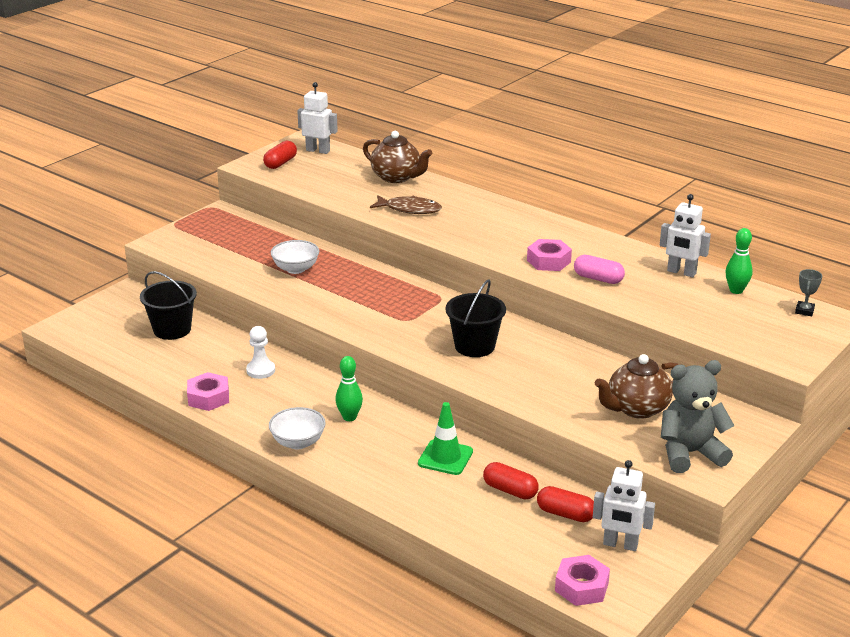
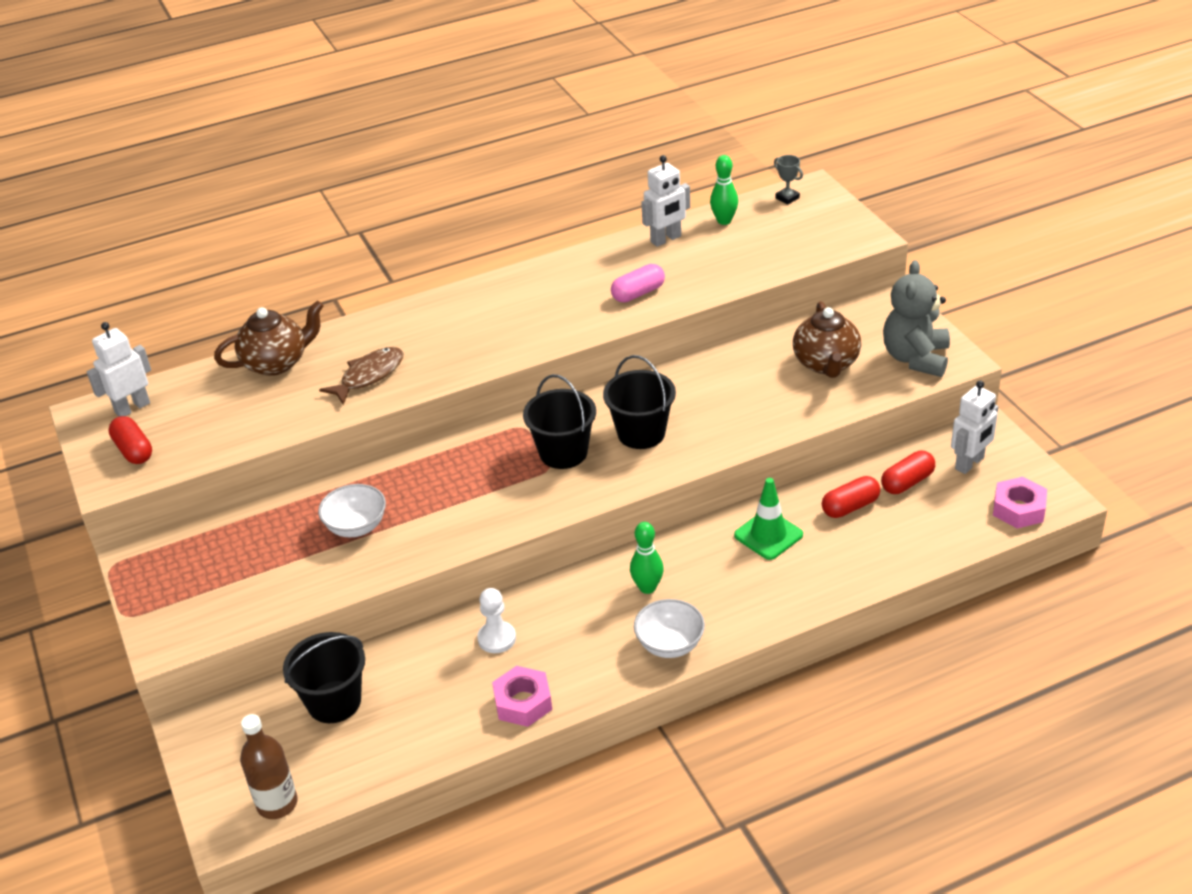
camera: 60 degrees left, 10 degrees up
pink nut [527,239,572,271] -> none
none -> brown bottle [240,714,298,819]
none -> black bucket [523,374,596,469]

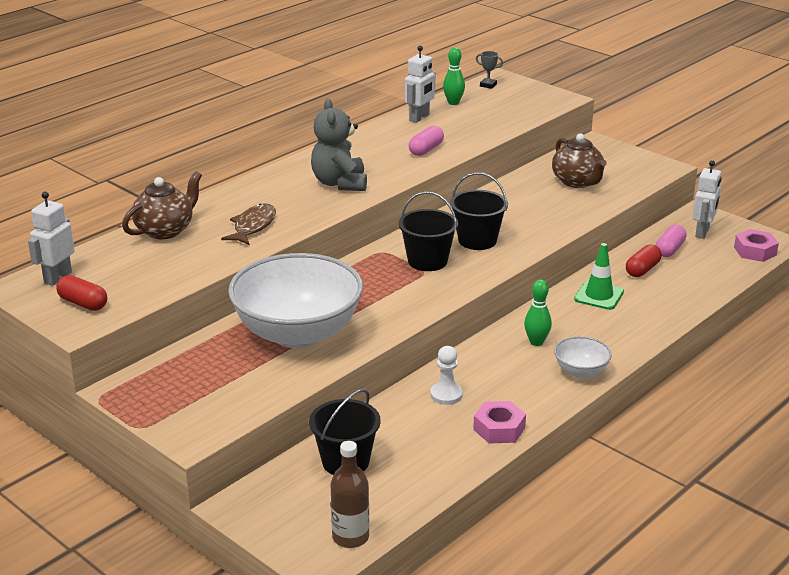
camera: 25 degrees left, 10 degrees down
white bowl [318,484,386,537] -> white bowl [228,253,363,348], size x2.28
red capsule [881,451,935,494] -> pink capsule [656,225,687,257]
grey teddy bear [883,260,950,377] -> grey teddy bear moved to [311,98,367,191]

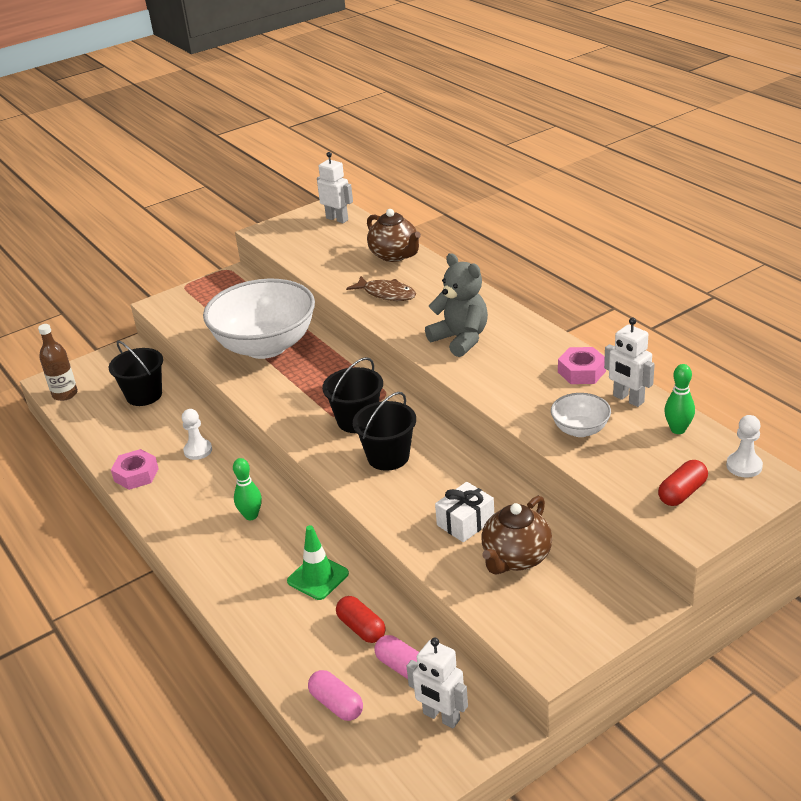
camera: 105 degrees right, 5 degrees up
red capsule [56,275,107,311] -> red capsule moved to [658,460,708,506]
grey teddy bear [311,98,367,191] -> grey teddy bear turned 45 degrees clockwise [425,253,488,357]
pink capsule [408,126,444,156] -> pink capsule moved to [308,670,363,721]
grey trophy [476,51,503,89] -> white pawn [726,415,763,478]
brown teapot [552,134,606,188] -> brown teapot turned 45 degrees counterclockwise [481,496,552,575]
white bowl [554,336,612,378] -> white bowl moved to [551,393,611,437]
pink nut [734,229,779,262] -> pink nut moved to [558,347,606,384]
none -> white gift [435,482,494,542]

